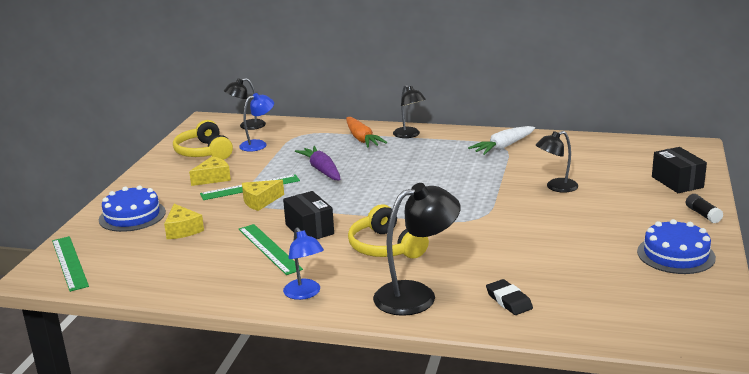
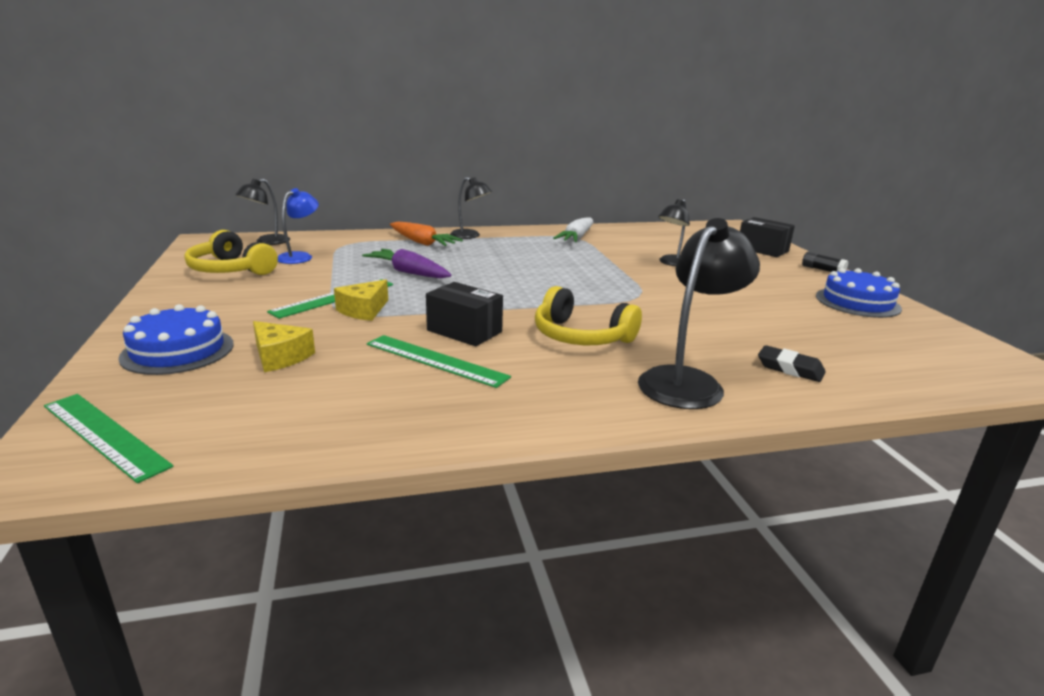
camera: 30 degrees left, 0 degrees up
yellow cheese [189,156,231,186] -> none
blue lamp [283,228,324,300] -> none

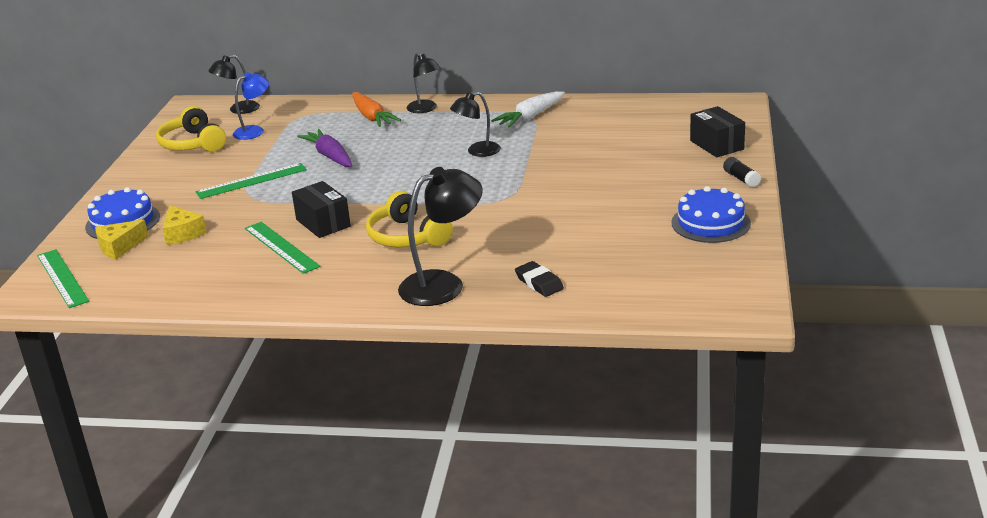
camera: 25 degrees right, 5 degrees up
yellow cheese [334,280,388,321] -> yellow cheese moved to [95,220,149,259]
black lamp [658,199,690,266] -> black lamp moved to [450,92,501,157]

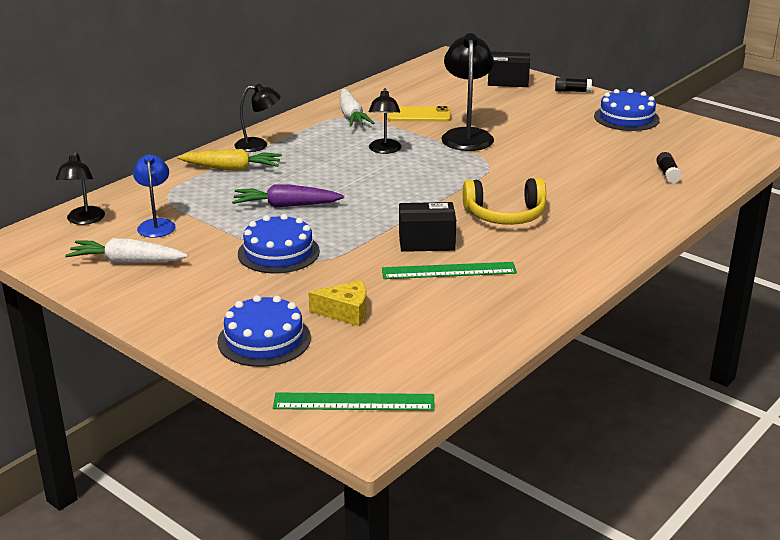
camera: 60 degrees left, 0 degrees up
yellow cheese [95,220,149,259] -> none
yellow headphones [156,106,226,152] -> white carrot [65,238,188,263]
green ruler [195,163,307,199] -> blue cake [238,214,320,274]
orange carrot [352,92,401,127] -> yellow carrot [178,149,282,171]
black lamp [398,167,483,306] -> black lamp moved to [441,33,494,151]
black eraser [515,261,564,297] -> none
none -> yellow phone [388,106,451,122]
none -> black glue stick [656,152,682,183]

